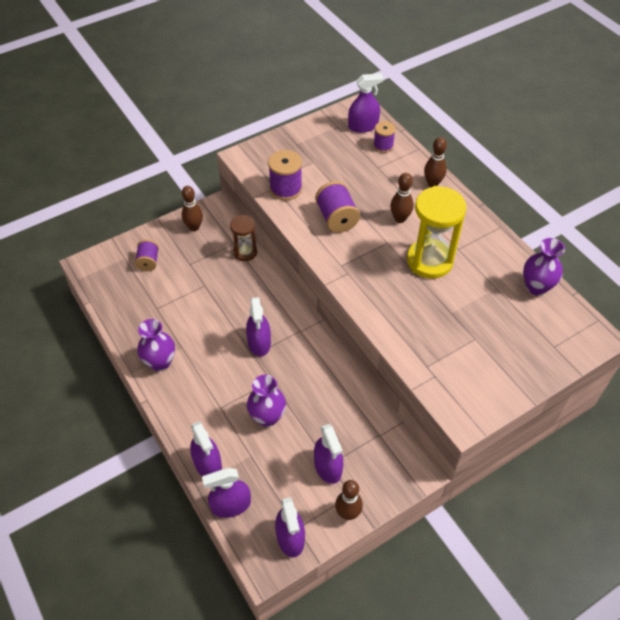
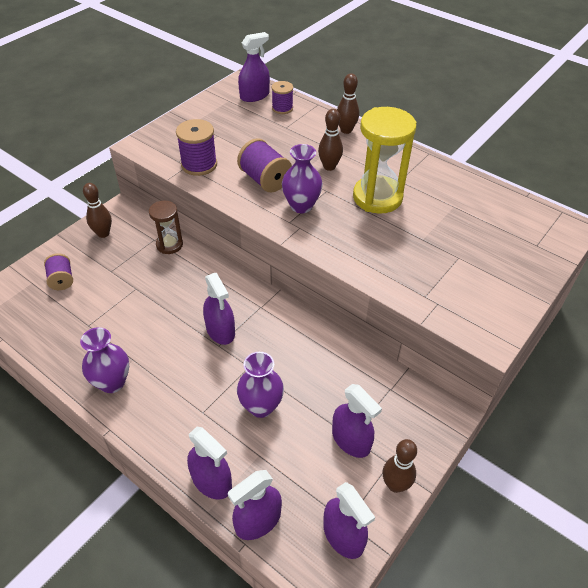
camera: 20 degrees left, 5 degrees down
purple vase [523,238,565,295] -> purple vase moved to [282,144,323,213]

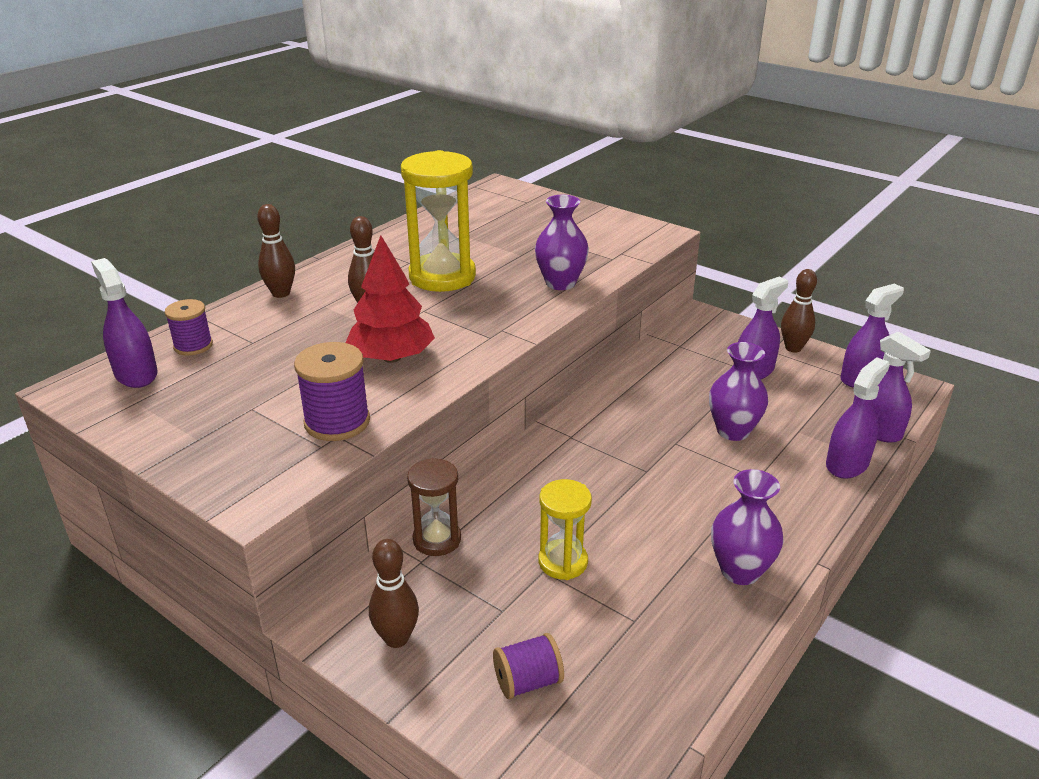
camera: 90 degrees left, 15 degrees down
purple spray bottle [203,273,235,345] -> none
purple spool [237,138,292,192] -> red tree [346,235,435,363]
purple vase [282,144,323,213] -> purple vase moved to [535,195,589,290]
none -> yellow hourglass [538,479,592,580]

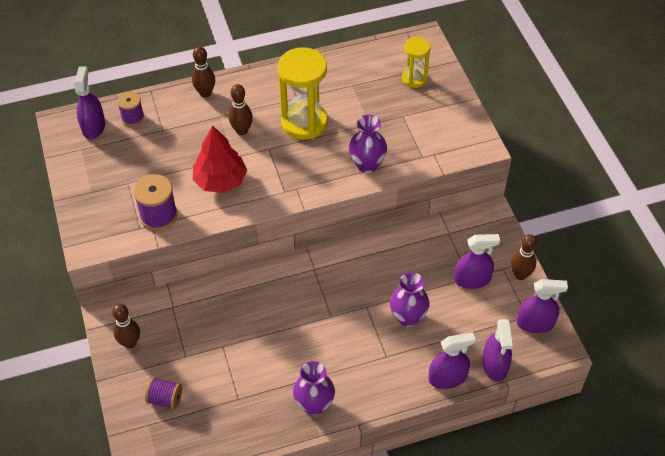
camera: 35 degrees right, 20 degrees up
brown hourglass [407,458,461,556] -> none
yellow hourglass [538,479,592,580] -> yellow hourglass moved to [402,37,431,88]

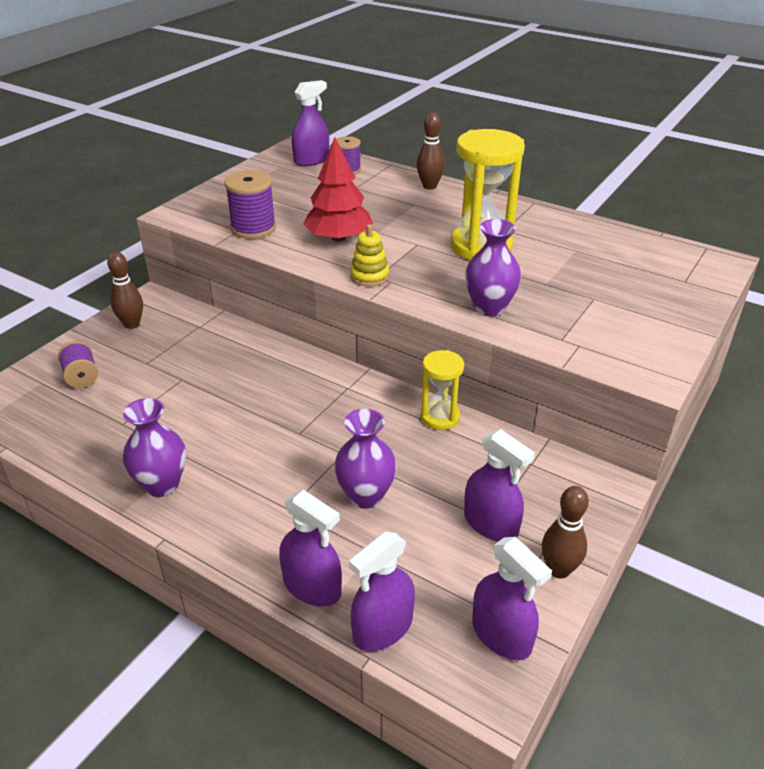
camera: 50 degrees right, 15 degrees down
brown bowling pin [229,84,253,135] -> none
yellow hourglass [402,37,431,88] -> yellow hourglass moved to [421,350,464,430]
none -> yellow stacking toy [350,224,389,287]

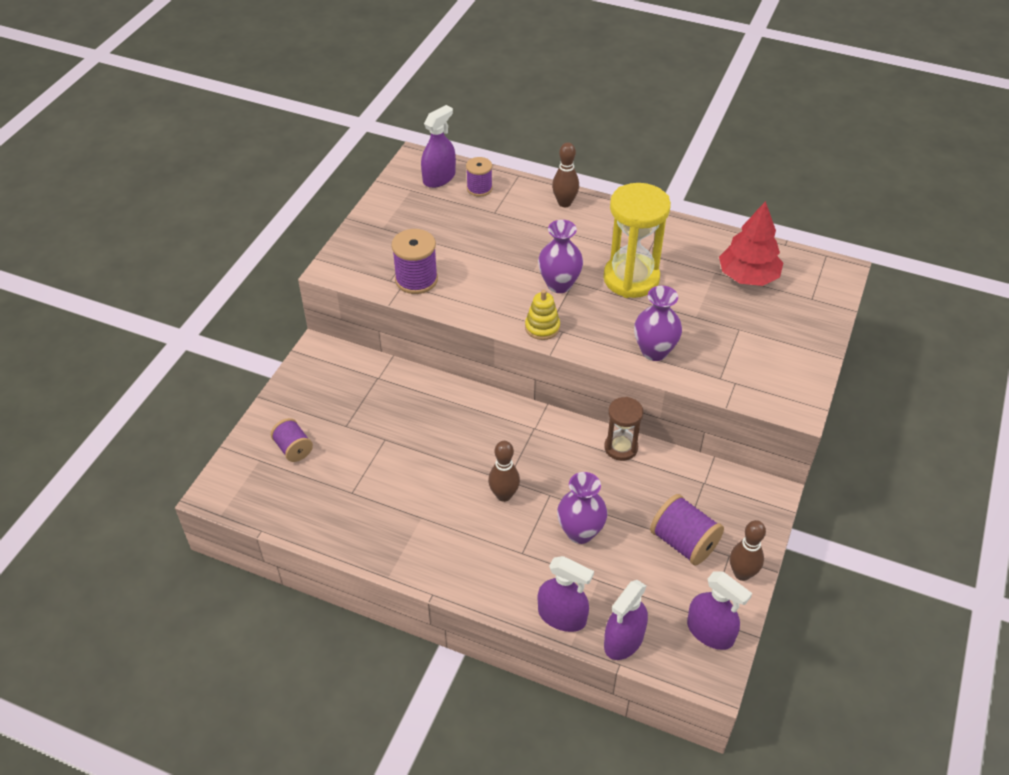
camera: 10 degrees left, 10 degrees up
brown bowling pin [107,252,143,329] -> brown bowling pin moved to [488,441,520,502]
purple vase [123,398,186,497] -> purple vase moved to [538,220,583,293]
red tree [303,137,373,242] -> red tree moved to [719,201,783,286]
yellow hourglass [421,350,464,430] -> brown hourglass [604,397,644,461]
purple spray bottle [464,429,535,541] -> purple spool [650,494,724,565]

